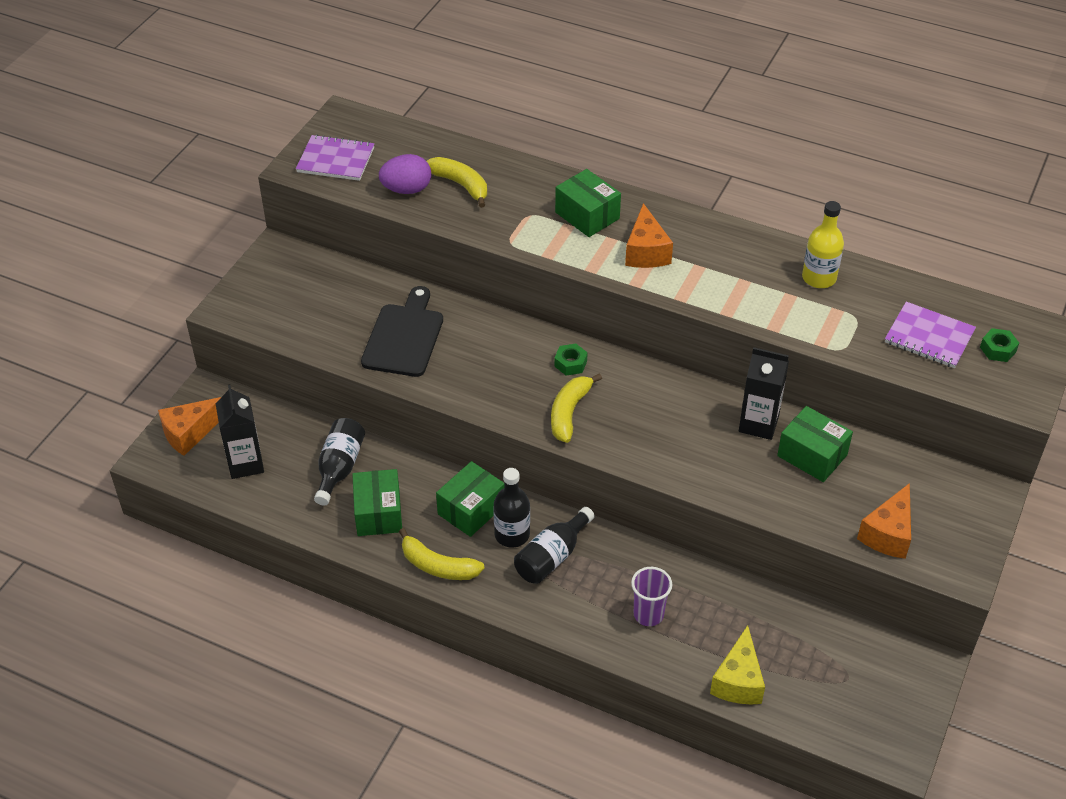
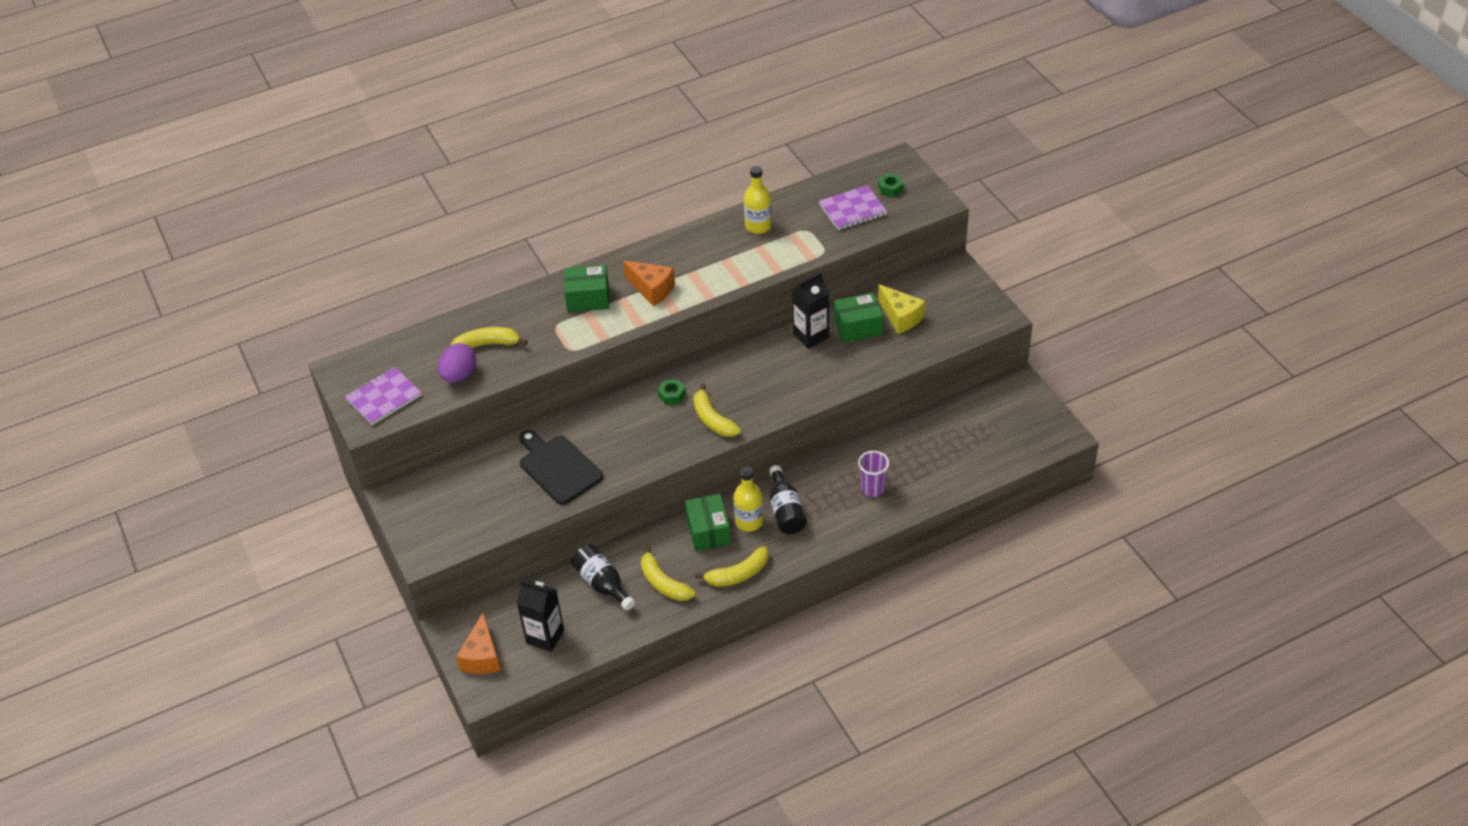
camera: 50 degrees left, 0 degrees up
green box [352,469,402,536] -> yellow banana [641,545,696,601]
black bottle [493,468,530,548] -> yellow bottle [733,467,763,531]
yellow cheese [710,625,765,704] -> yellow cheese moved to [878,284,925,334]
orange cheese [857,483,911,559] -> none

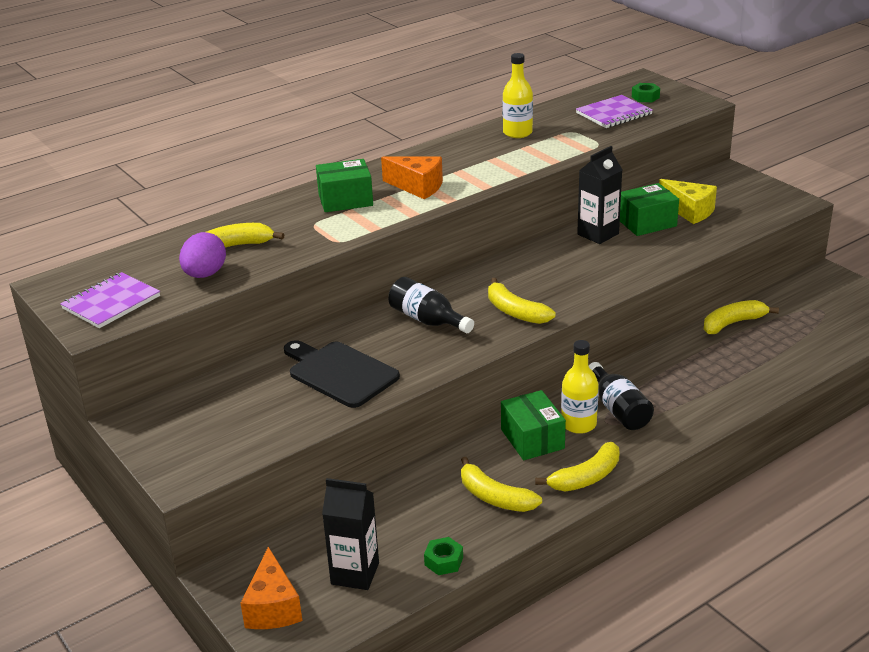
camera: 10 degrees left, 15 degrees down
black bottle [571,544,635,611] -> black bottle moved to [388,277,474,333]
green nut [658,379,686,405] -> green nut moved to [424,537,463,575]
purple cup [858,451,889,497] -> none
none -> yellow banana [703,300,779,334]

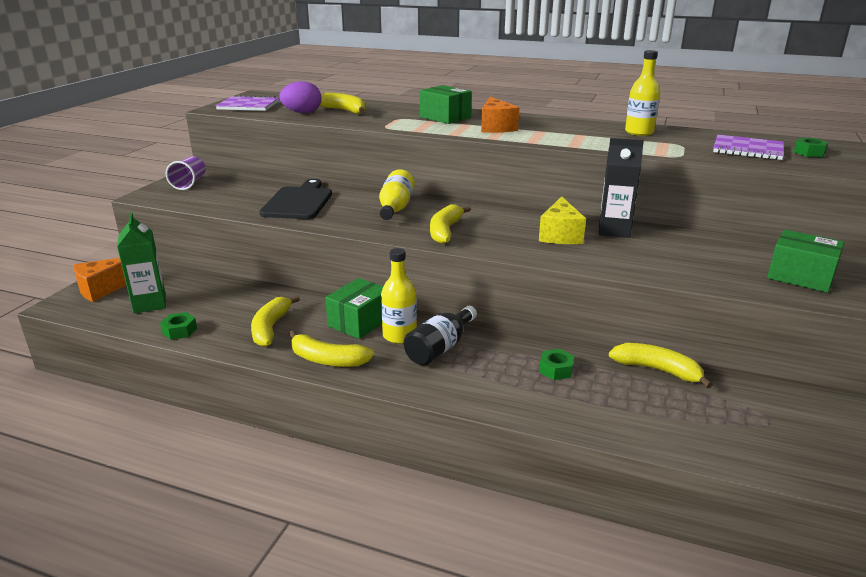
camera: 55 degrees right, 5 degrees down
black carton [322,478,379,590] -> green carton [117,212,166,313]
black bottle [388,277,474,333] -> yellow bottle [379,169,415,220]
green box [620,183,679,236] -> green box moved to [767,230,844,293]
yellow cheese [659,179,717,224] -> yellow cheese moved to [539,196,586,244]
none -> purple cup [166,156,206,190]
none -> green nut [539,349,574,380]

